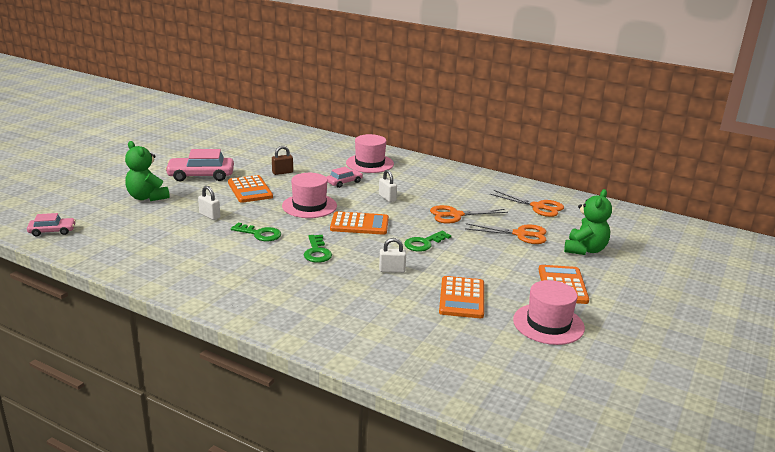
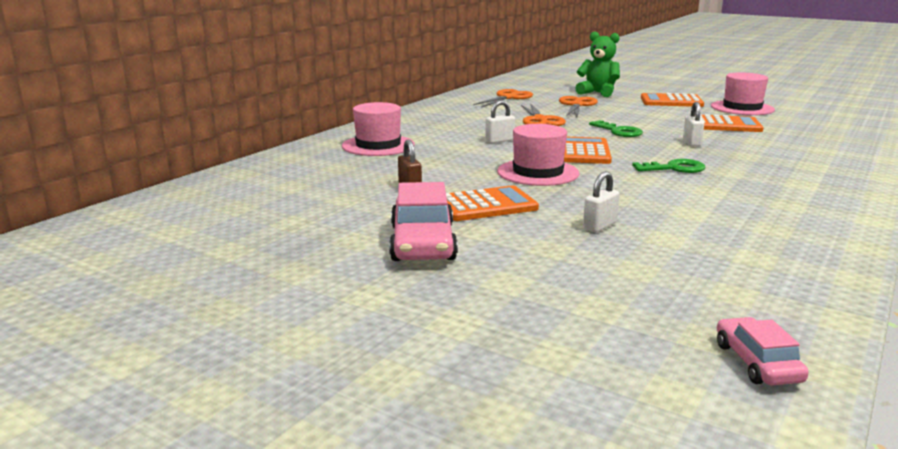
camera: 85 degrees left, 5 degrees down
green teddy bear [125,141,170,201] -> none
green key [231,223,281,241] -> none
pink car [326,167,363,188] -> none

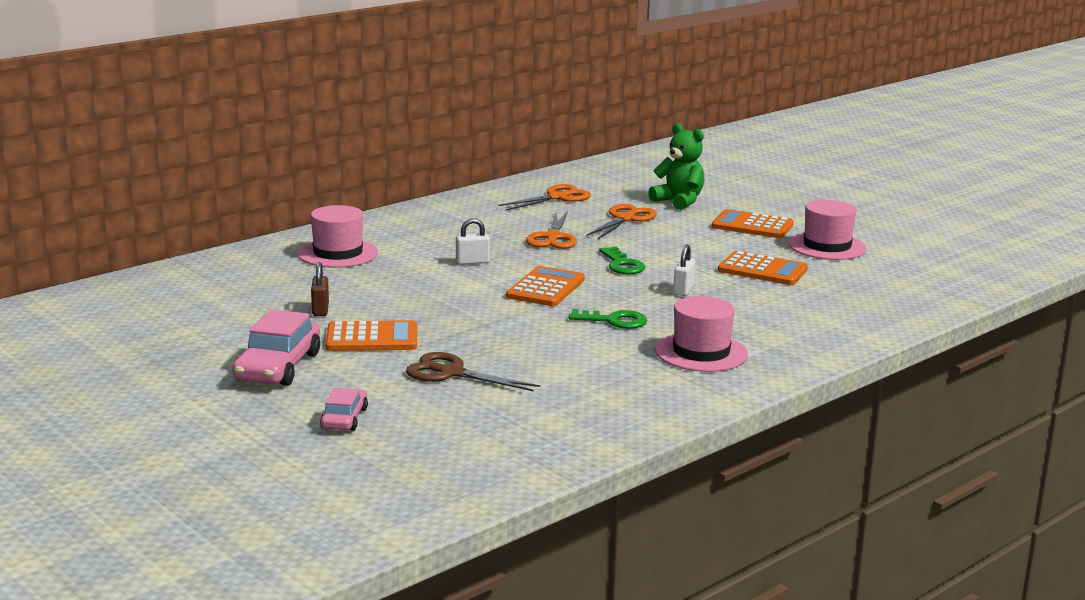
camera: 15 degrees right, 0 degrees up
pink hat [497,124,579,186] -> pink hat moved to [655,296,748,372]
white padlock [583,171,620,232] -> brown scissors [406,352,540,392]
pink car [717,317,809,385] -> pink car moved to [320,388,368,431]

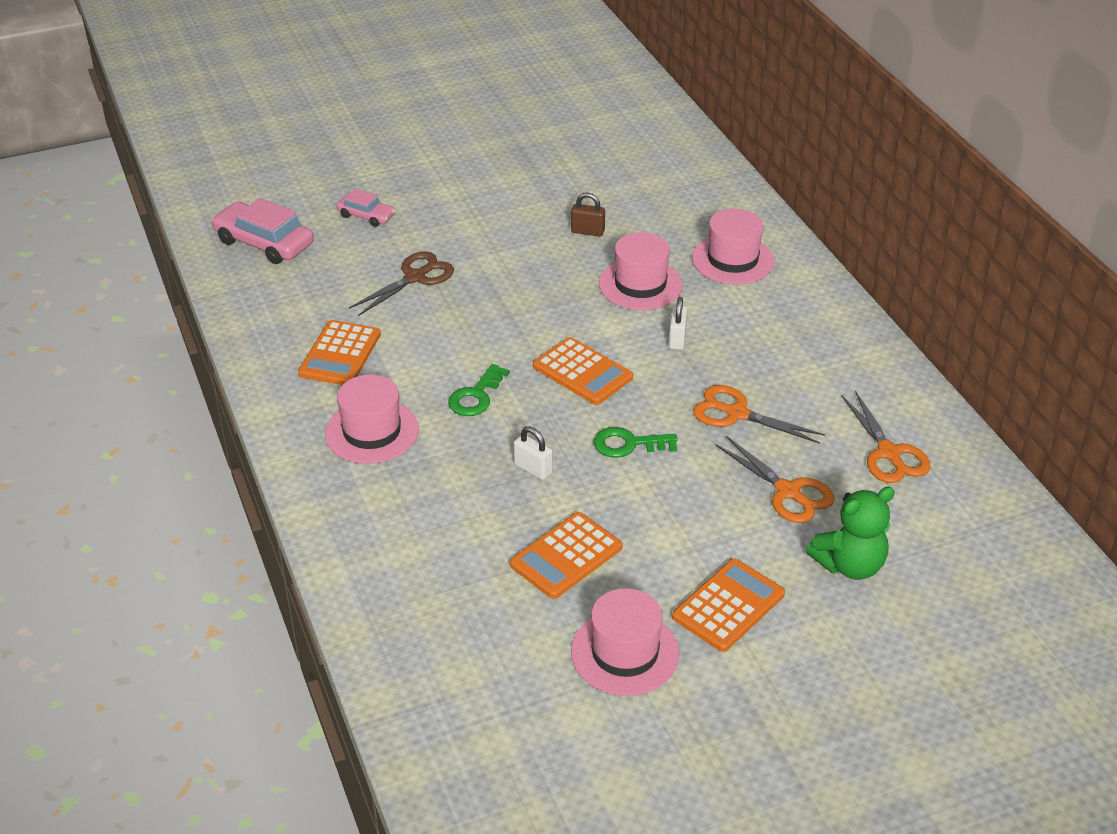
camera: 110 degrees right, 20 degrees up
pink car [232,309,320,386] -> pink car moved to [212,198,314,264]
orange calculator [326,320,417,351] -> orange calculator moved to [298,320,381,385]
none -> pink hat [599,232,683,310]

